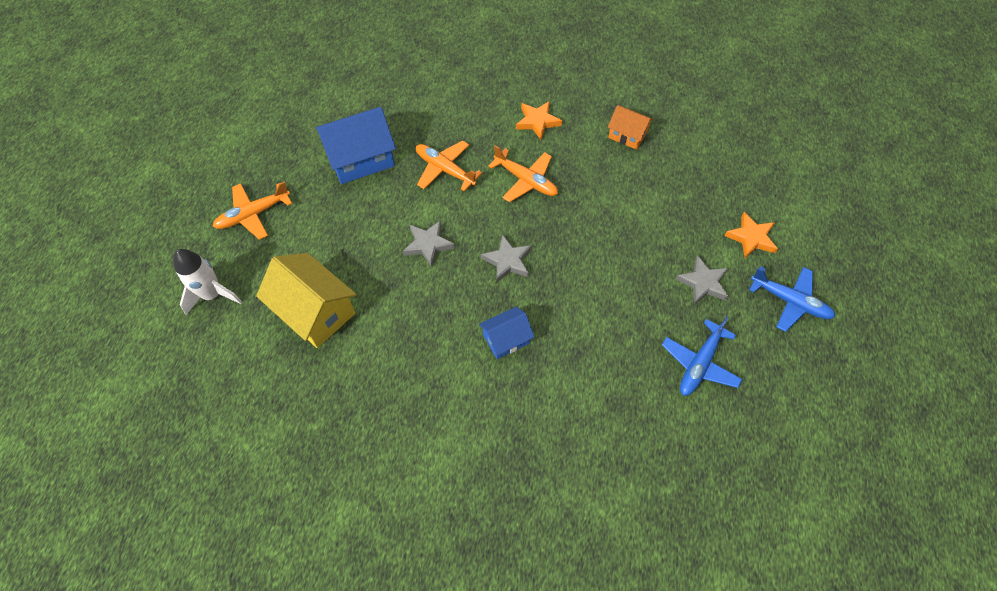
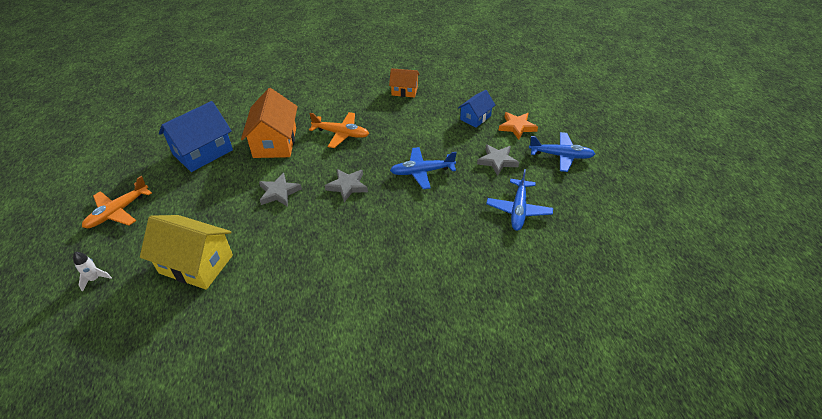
camera: 20 degrees left, 15 degrees down
white rocket [173,249,242,315] -> white rocket [73,252,112,292], size x0.56
orange plane [416,140,482,191] -> orange house [241,88,298,158]
blue house [479,307,534,359] -> blue house moved to [458,90,495,128]
orange star [516,101,562,140] -> none
none -> blue plane [390,147,457,189]

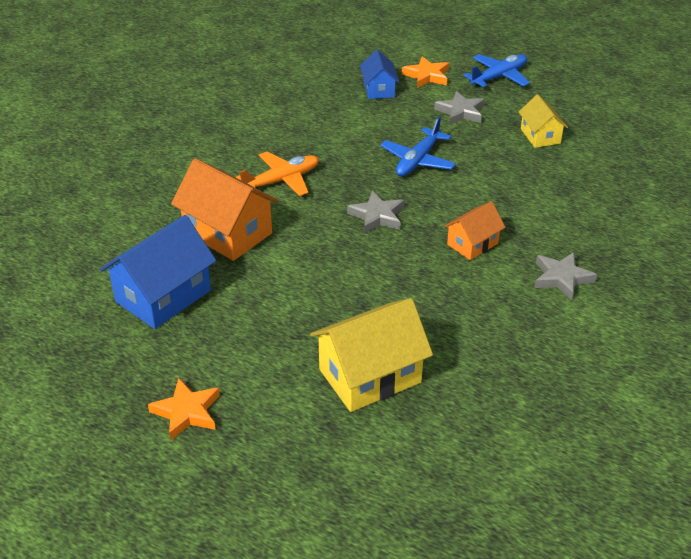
camera: 50 degrees left, 5 degrees down
white rocket [73,252,112,292] -> none
orange plane [82,176,152,228] -> orange star [148,378,220,440]
blue house [159,101,233,172] -> blue house turned 45 degrees clockwise [100,215,216,329]
grey star [259,173,302,207] -> grey star moved to [534,252,597,300]
orange house [389,68,420,98] -> orange house moved to [444,202,505,260]
blue plane [486,169,553,231] -> yellow house [519,94,568,148]

